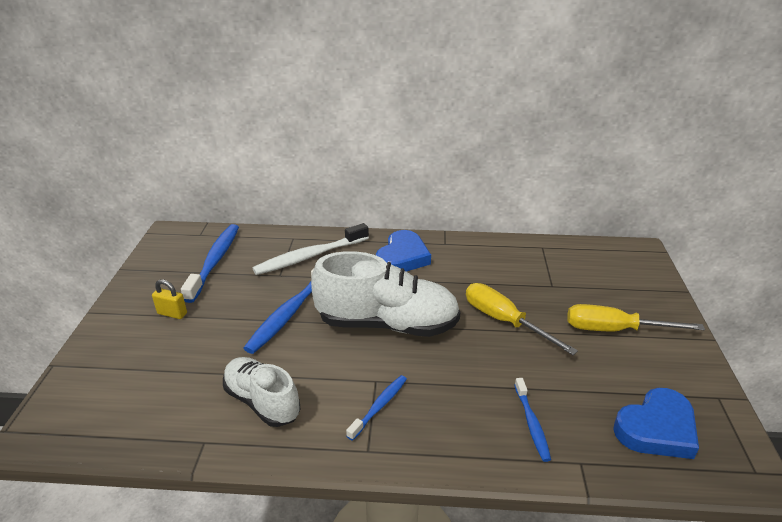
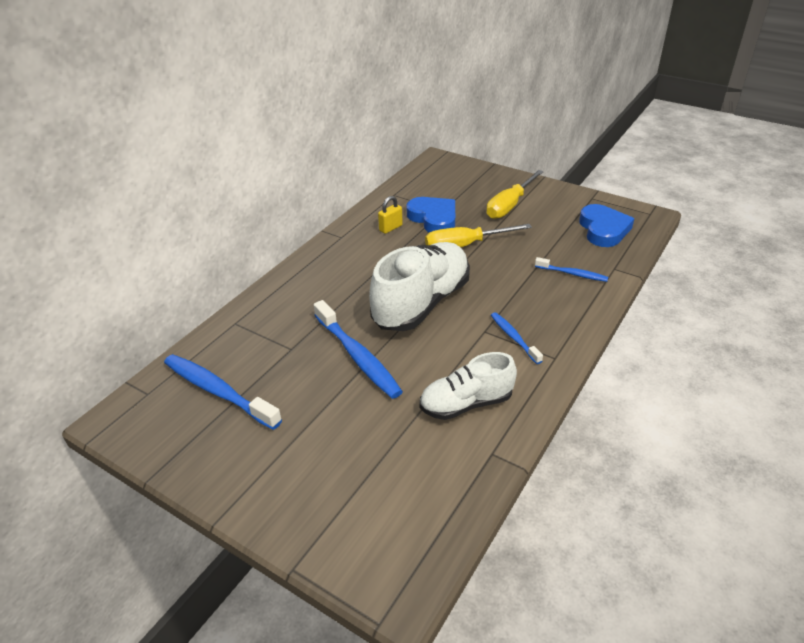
camera: 60 degrees left, 5 degrees up
yellow padlock [152,279,187,319] -> yellow padlock moved to [378,196,403,234]
white toothbrush [252,223,369,275] -> none
blue heart [376,230,431,272] -> blue heart moved to [406,197,455,232]

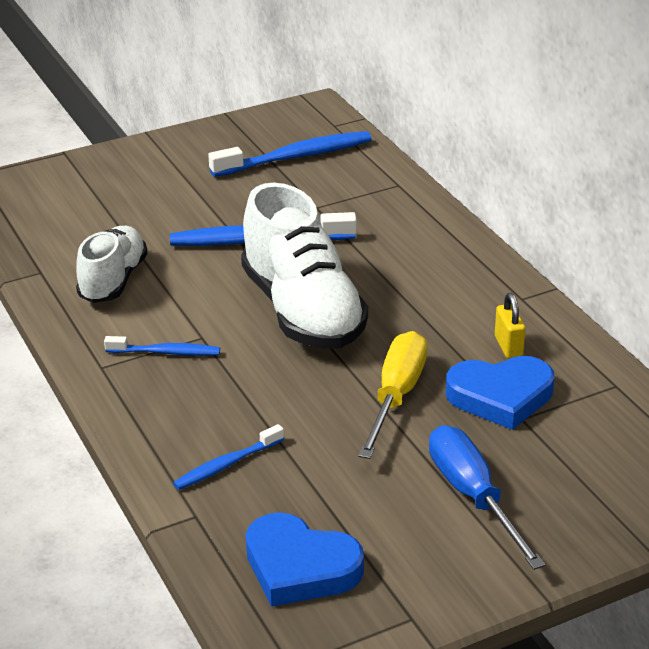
camera: 120 degrees right, 5 degrees down
yellow screwdriver [486,170,544,219] -> blue screwdriver [429,425,546,570]

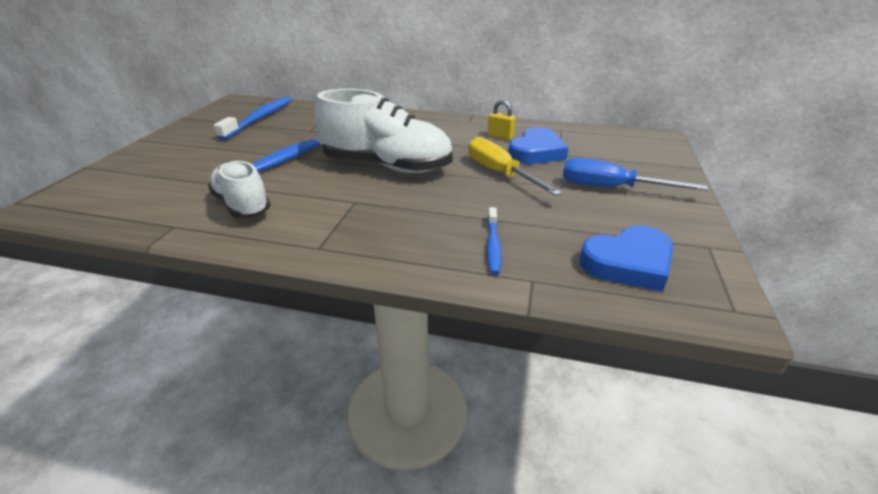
camera: 50 degrees left, 0 degrees up
blue toothbrush [104,336,220,356] -> none

